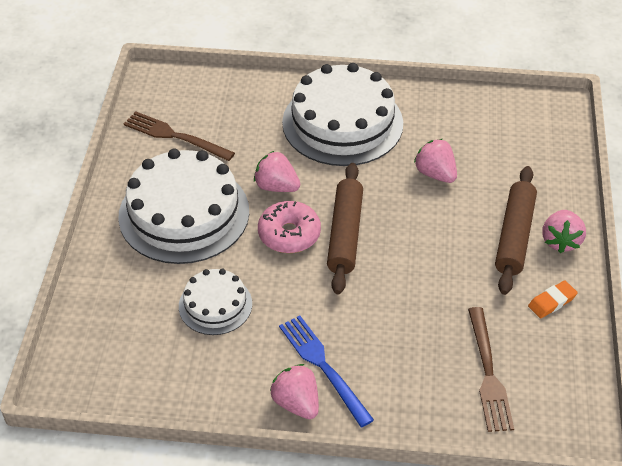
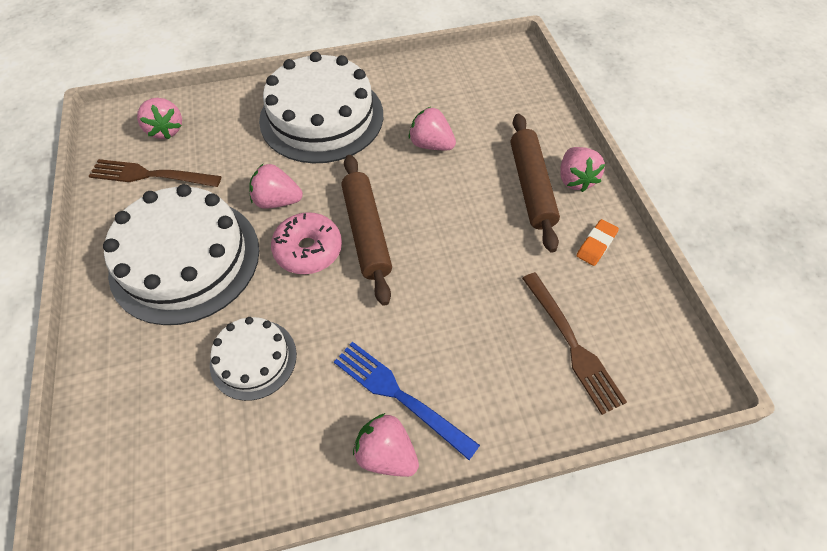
camera: 20 degrees left, 10 degrees up
none -> pink strawberry [137,98,182,139]

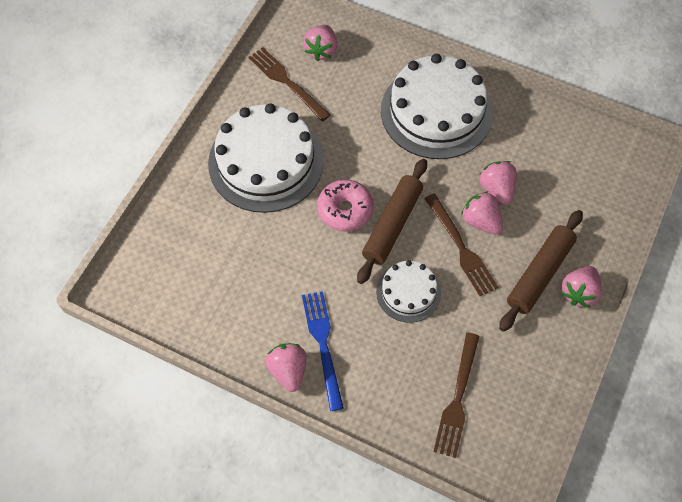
camera: 40 degrees right, 5 degrees up
white cake [210,317,297,401] -> white cake moved to [376,260,441,323]
pink strawberry [249,164,303,209] -> pink strawberry moved to [461,191,503,234]
orange eraser [577,219,619,266] -> none
none -> brown fork [424,194,498,296]

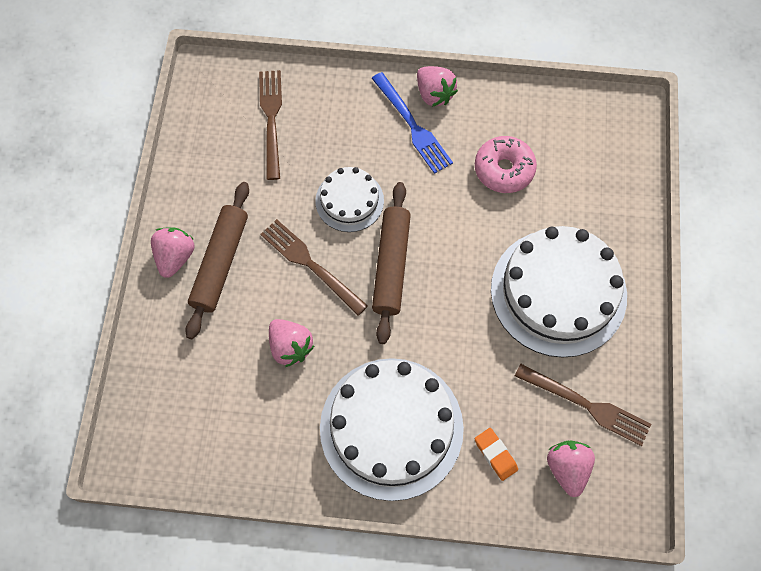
camera: 160 degrees right, 5 degrees up
pink donut [317,179,374,232] -> pink donut moved to [475,136,537,193]
pink strawberry [461,191,503,234] -> none
none -> orange eraser [475,428,518,481]

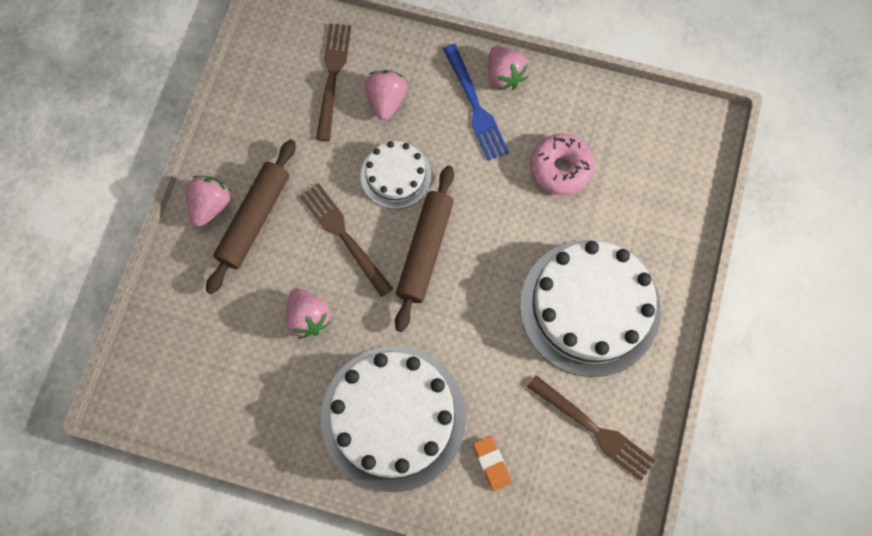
camera: 10 degrees right, 5 degrees up
pink strawberry [547,440,595,497] -> pink strawberry moved to [365,70,407,120]

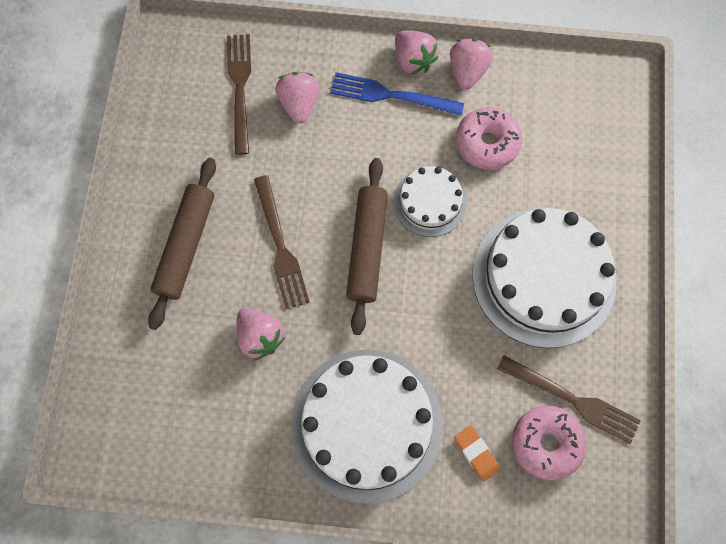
camera: 10 degrees left, 0 degrees up
pink strawberry [186,176,231,227] -> pink strawberry moved to [450,39,493,90]
brown fork [300,183,393,297] -> brown fork turned 150 degrees counterclockwise [254,175,310,309]
white cake [361,141,431,209] -> white cake moved to [393,166,467,237]
blue fork [443,44,509,161] -> blue fork turned 135 degrees clockwise [330,72,464,116]
none -> pink donut [512,405,586,480]

